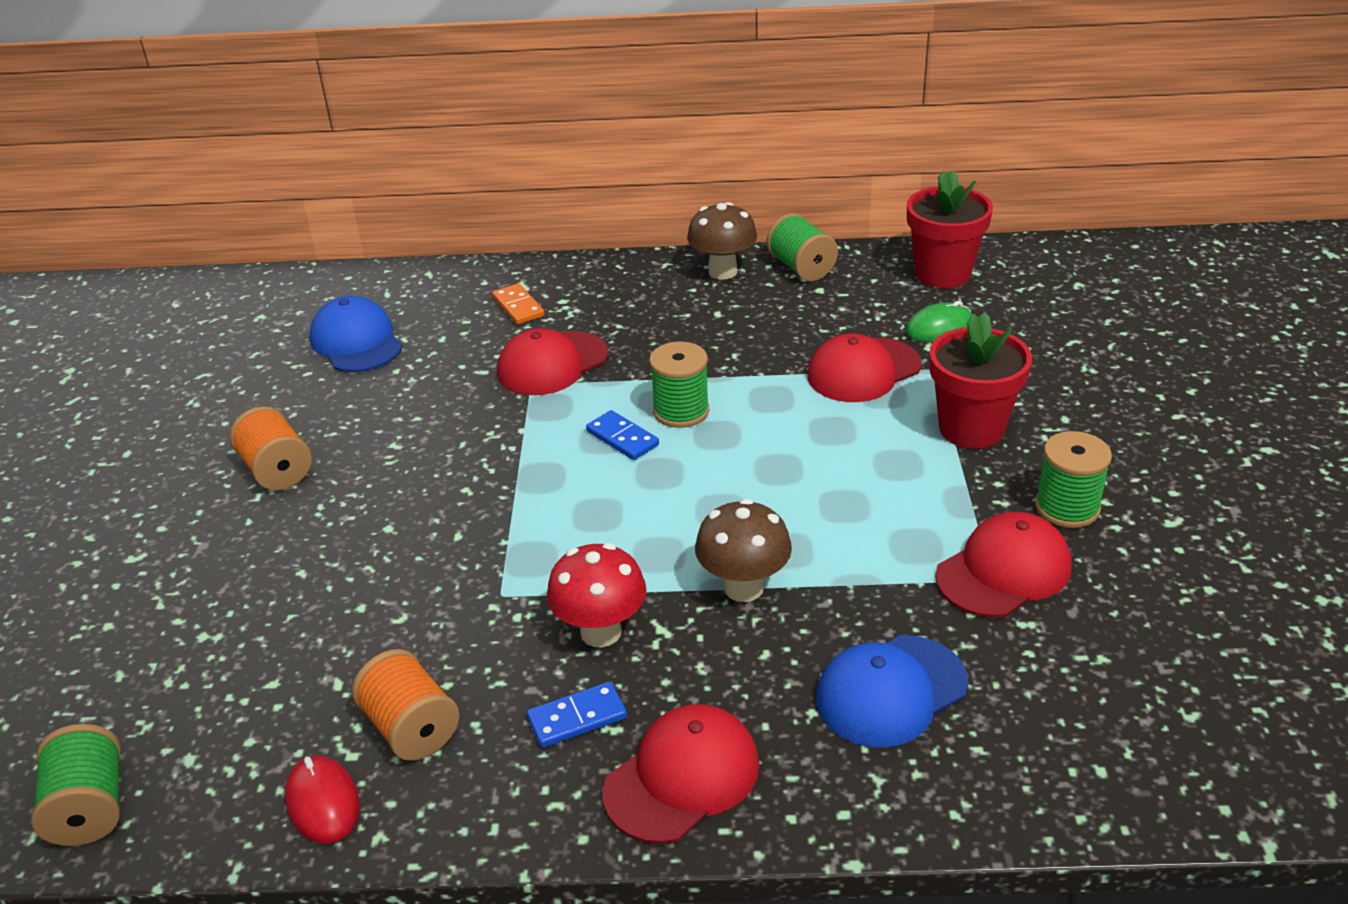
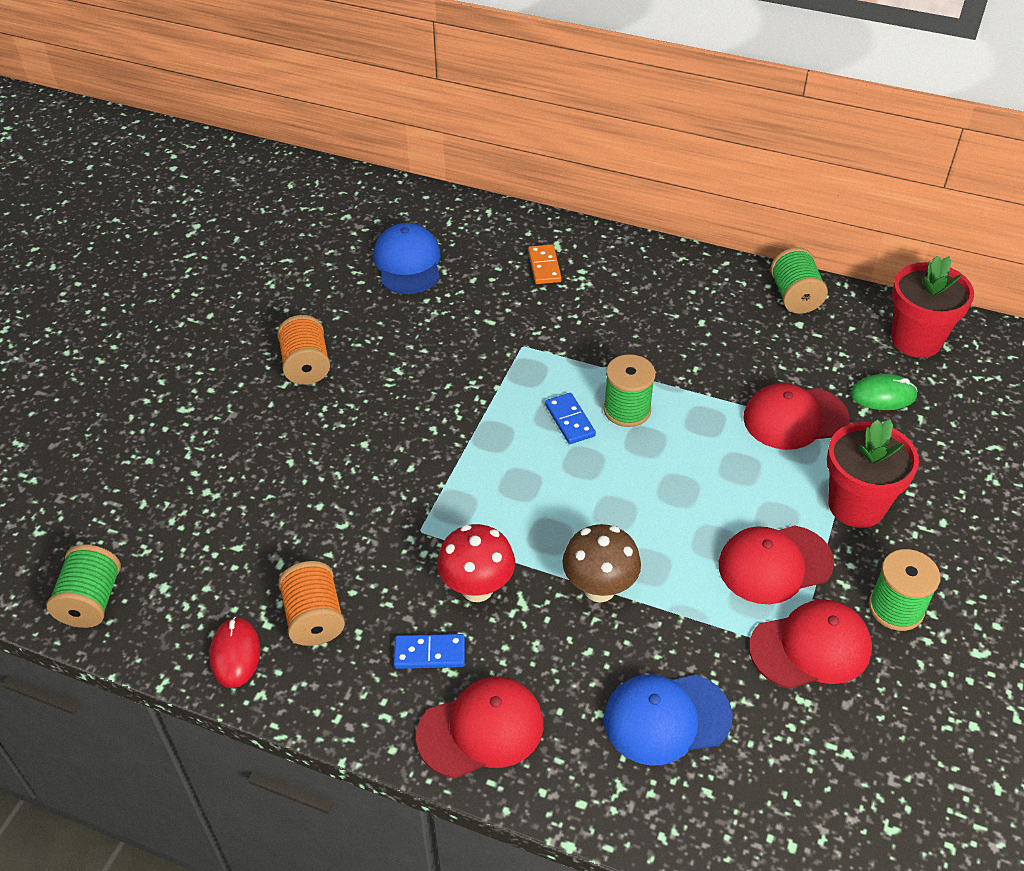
camera: 20 degrees right, 10 degrees up
red cap [497,328,608,395] -> red cap moved to [719,525,834,604]
brown mushroom [687,202,757,280] -> none

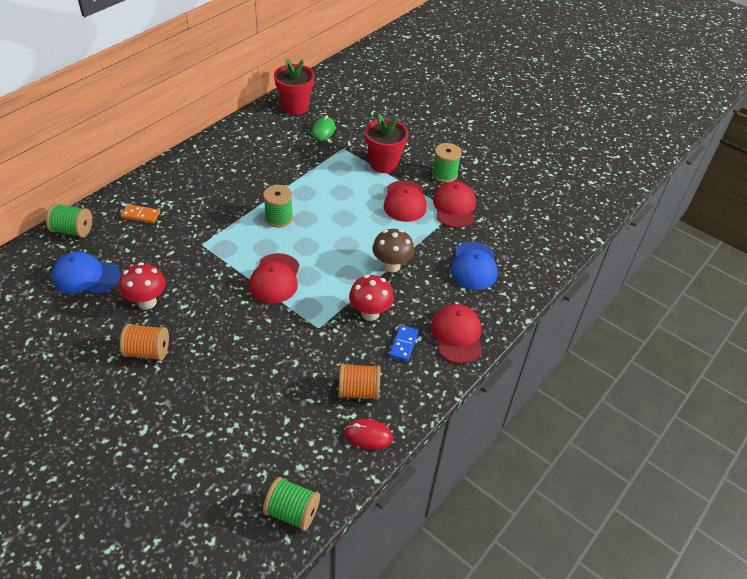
camera: 75 degrees left, 0 degrees up
blue domino [545,393,596,444] -> none
red cap [743,383,849,450] -> red cap moved to [249,253,300,304]
green spool [770,247,828,314] -> green spool moved to [46,203,92,237]
none -> red mushroom [119,262,166,309]

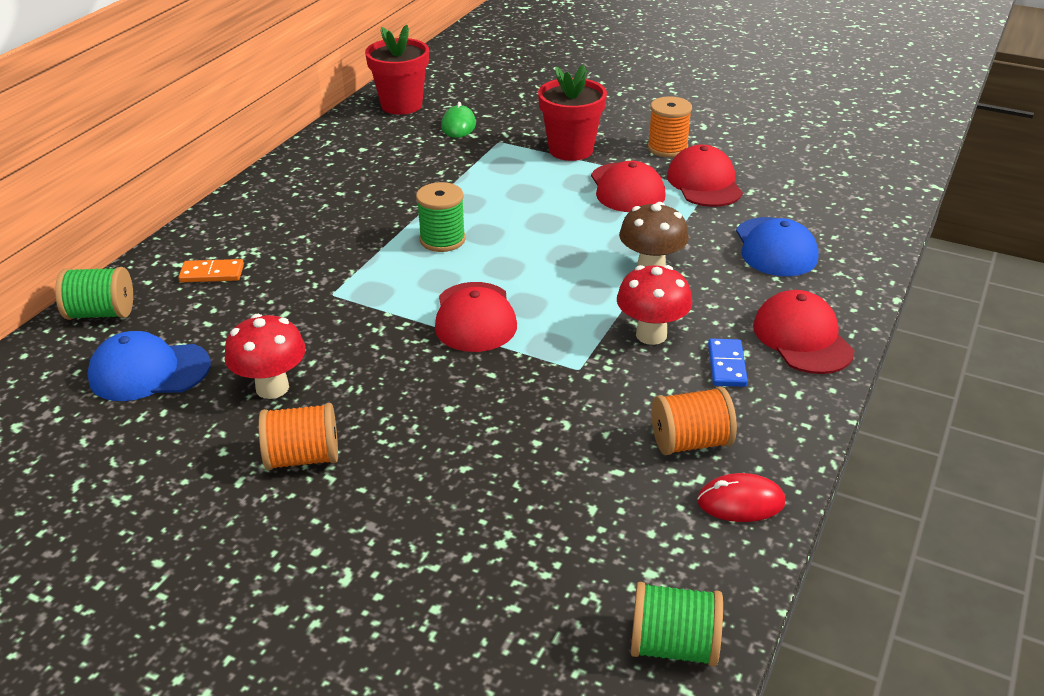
camera: 10 degrees left, 10 degrees down
green spool [432,143,462,183] -> orange spool [648,96,692,157]

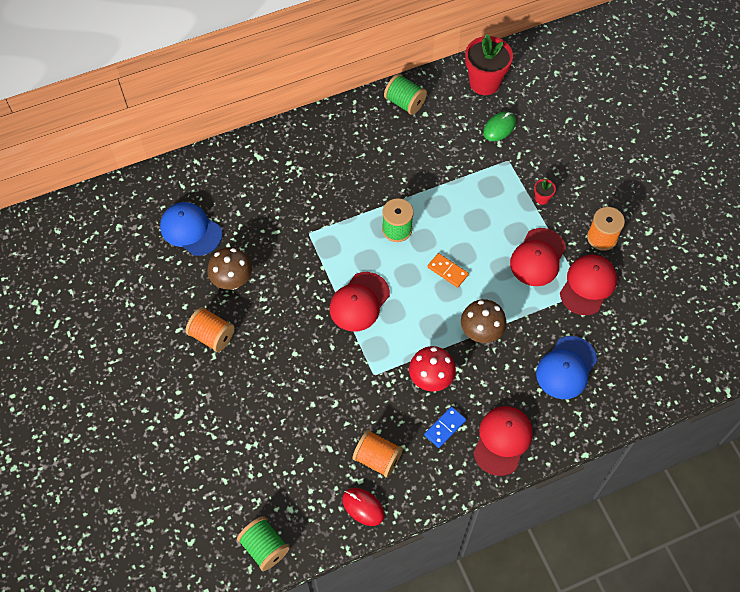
camera: 40 degrees right, 25 degrees up
green spool [55,267,133,320] -> green spool moved to [384,74,427,115]
orange domino [178,259,244,282] -> orange domino moved to [427,253,469,288]
red mushroom [225,314,306,399] -> brown mushroom [207,247,252,290]
red flower pot [538,64,607,161] -> red flower pot [534,179,556,205], size x0.43

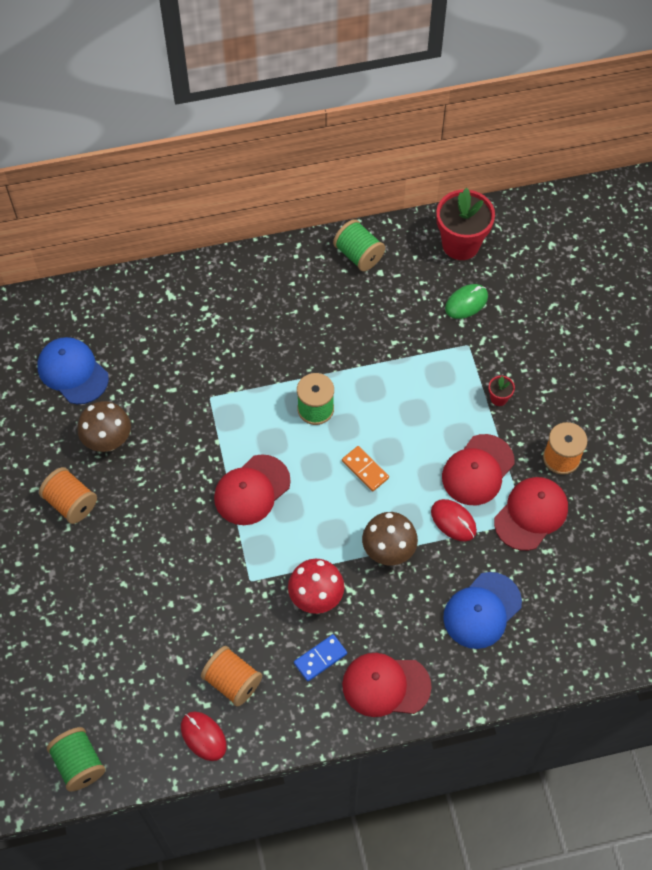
camera: 10 degrees right, 0 degrees up
red cap [473,406,533,476] -> red cap turned 120 degrees counterclockwise [342,653,432,717]
none -> red mouse [431,499,477,541]

